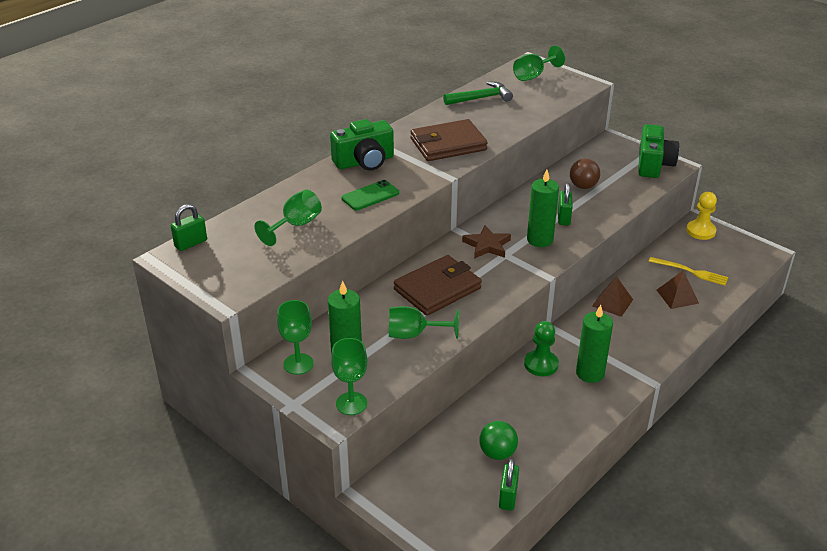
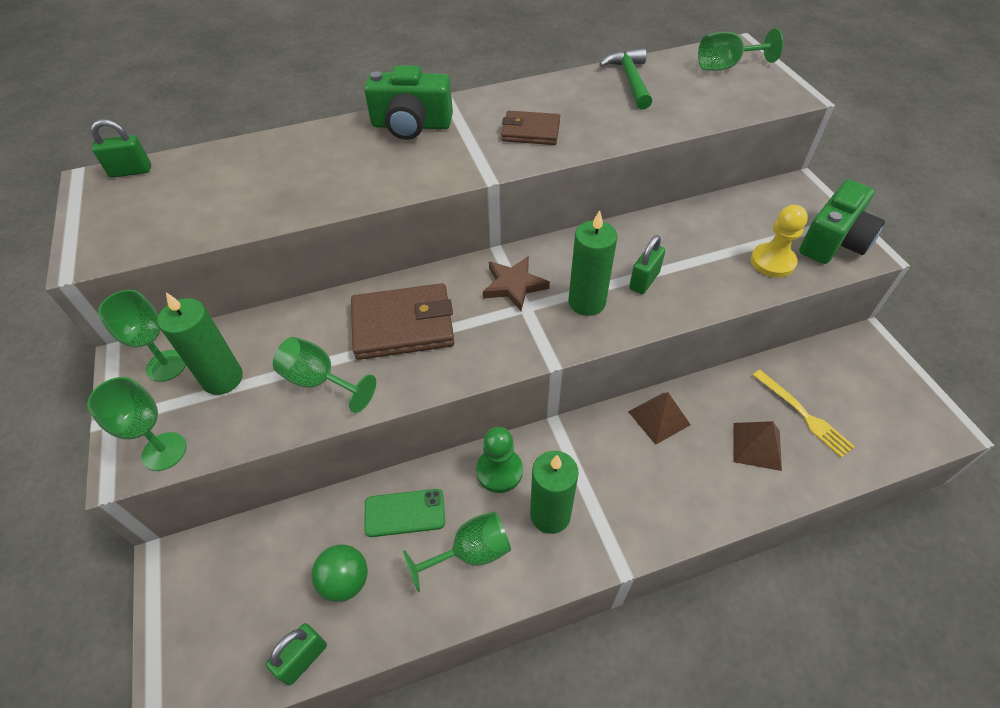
camera: 30 degrees right, 15 degrees up
green goblet [255,190,322,246] -> green goblet moved to [403,511,511,592]
green phone [342,180,399,210] -> green phone moved to [364,489,445,537]
brown wallet [410,119,488,161] -> brown wallet [501,111,560,145], size x0.61
green hammer [443,81,513,105] -> green hammer turned 105 degrees counterclockwise [599,48,652,109]
brown ball [570,159,600,189] -> none
yellow pawn [686,192,717,240] -> yellow pawn moved to [751,205,808,278]

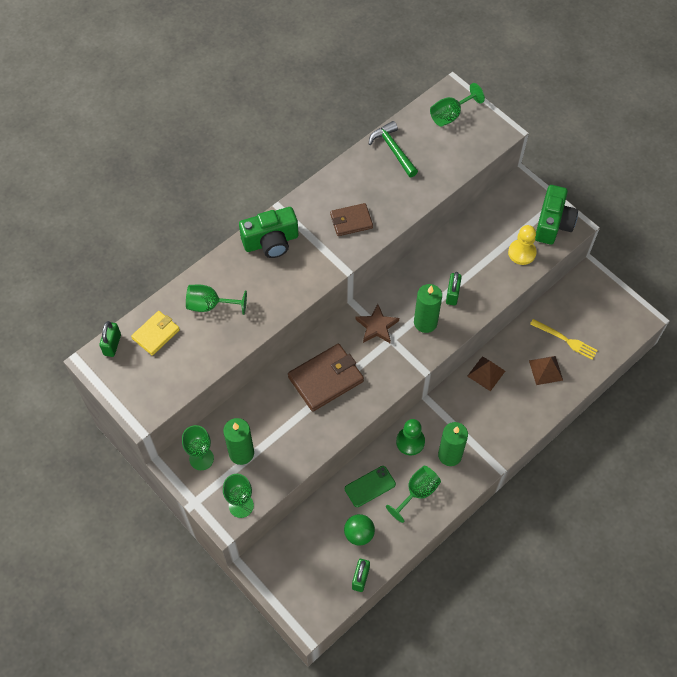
camera: 25 degrees left, 10 degrees up
green padlock [91,119,151,178] -> green padlock turned 45 degrees counterclockwise [99,321,121,357]
green goblet [273,337,376,413] -> green goblet moved to [186,285,247,315]
none -> yellow wallet [131,311,180,356]

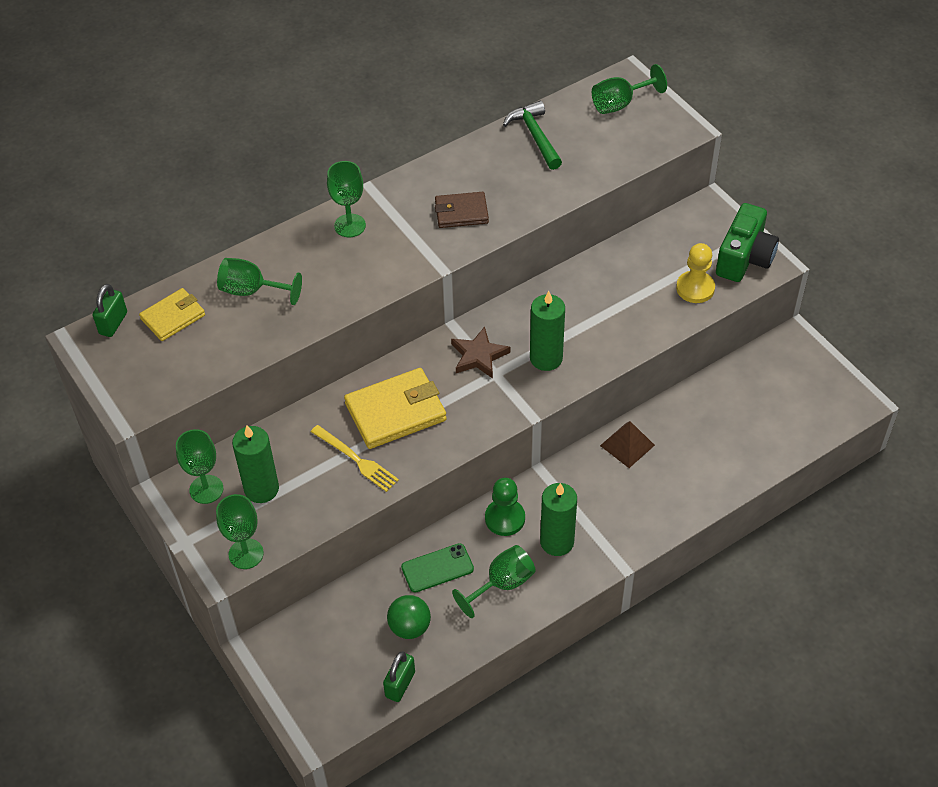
camera: 10 degrees right, 10 degrees down
green camera [239,207,299,258] -> green goblet [327,161,366,237]
brown wallet [288,344,364,412] -> yellow wallet [344,368,447,449]
green padlock [446,272,462,306] -> none
brown pyramid [529,356,563,385] -> none
yellow fork [530,319,598,360] -> yellow fork moved to [311,425,399,492]

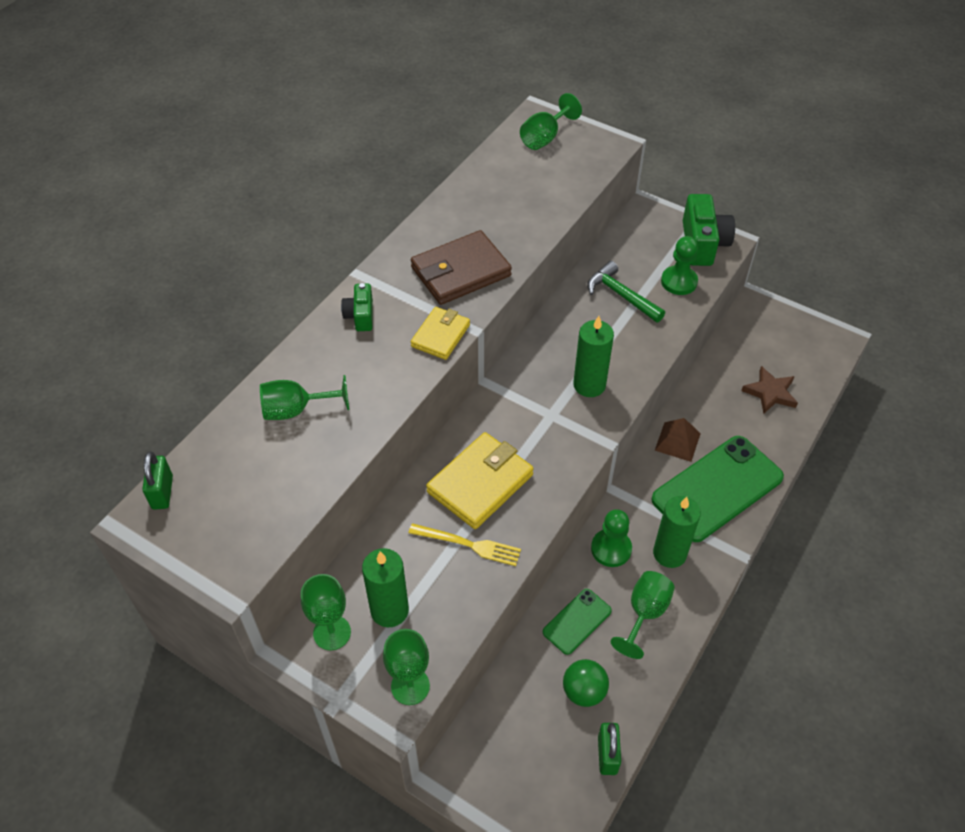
camera: 25 degrees left, 0 degrees up
yellow wallet [139,288,205,341] -> yellow wallet moved to [411,307,470,360]
green goblet [327,161,366,237] -> green camera [341,283,373,331]
brown wallet [435,192,489,228] -> brown wallet [411,230,512,305], size x1.63
brown star [451,326,510,379] -> brown star moved to [741,366,798,414]
green hammer [503,101,562,170] -> green hammer moved to [587,261,665,323]
yellow pawn [676,243,715,303] -> green pawn [661,236,698,295]
none -> green phone [651,436,784,542]

